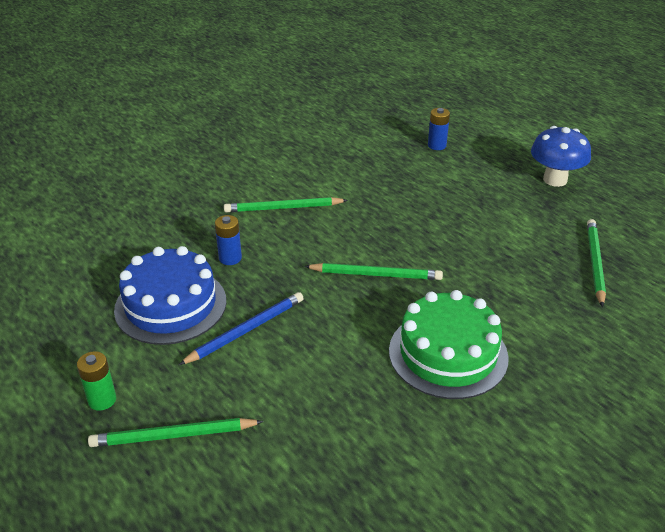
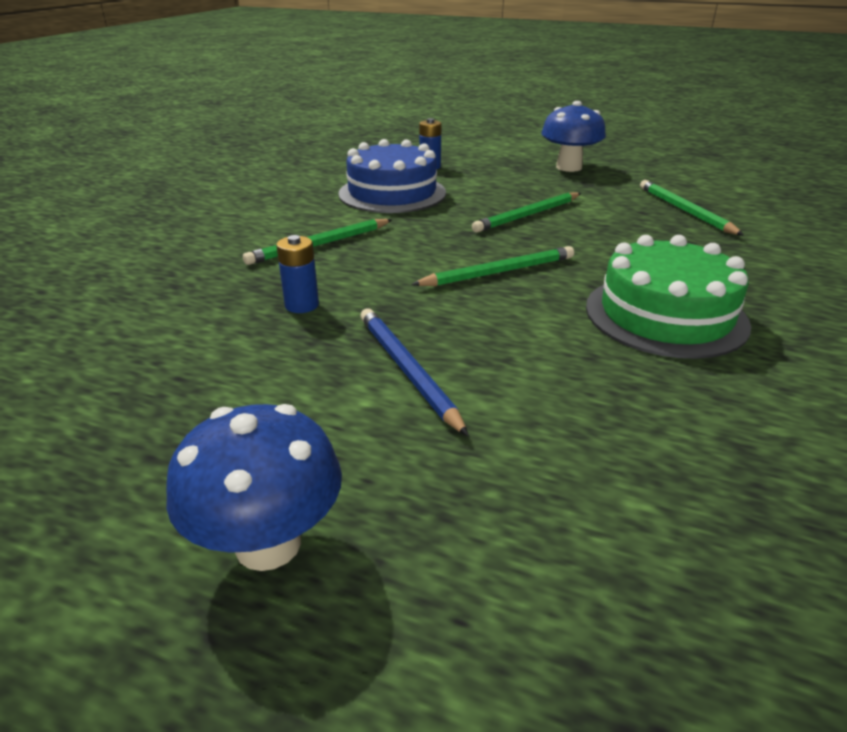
camera: 30 degrees left, 5 degrees down
green battery [77,351,116,411] -> blue mushroom [166,404,342,571]
green pencil [88,418,264,447] -> green pencil moved to [472,192,581,233]
blue cake [114,246,226,345] -> blue cake moved to [338,139,446,213]
blue pencil [179,292,304,365] -> blue pencil turned 45 degrees counterclockwise [360,309,469,436]

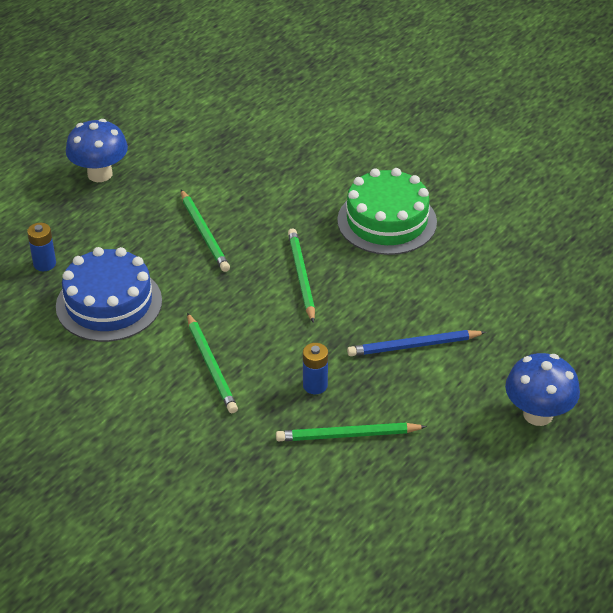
camera: 75 degrees left, 10 degrees up
green pencil [640,180,744,235] -> green pencil moved to [276,423,427,441]

